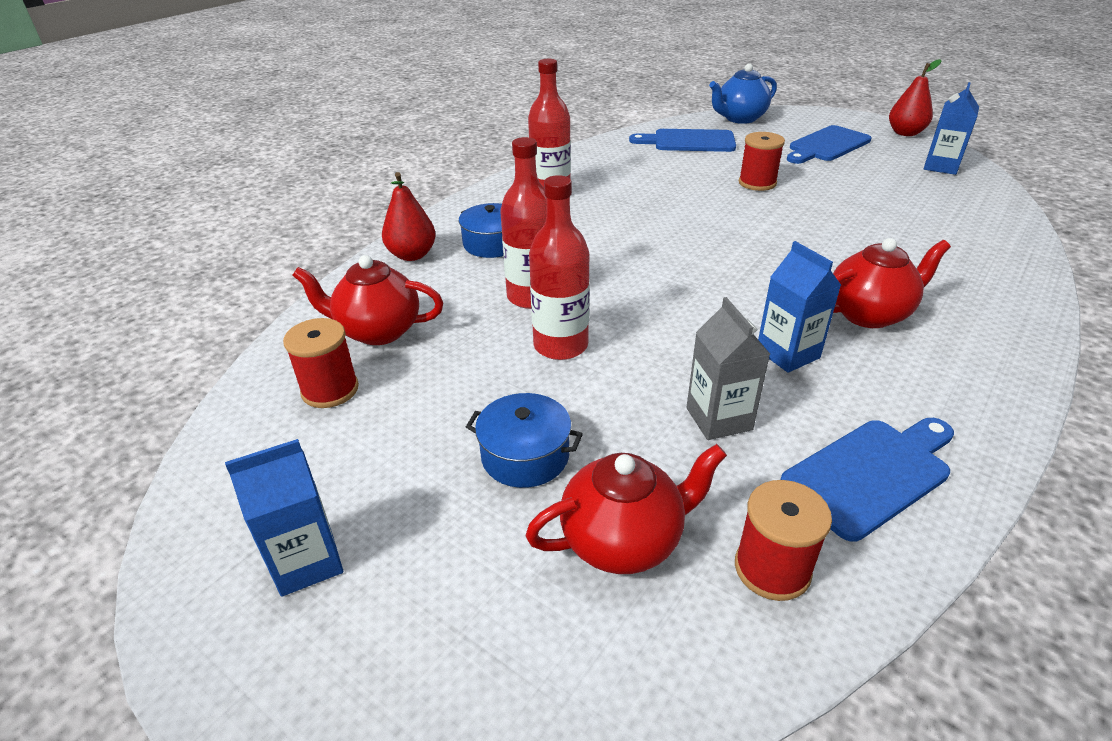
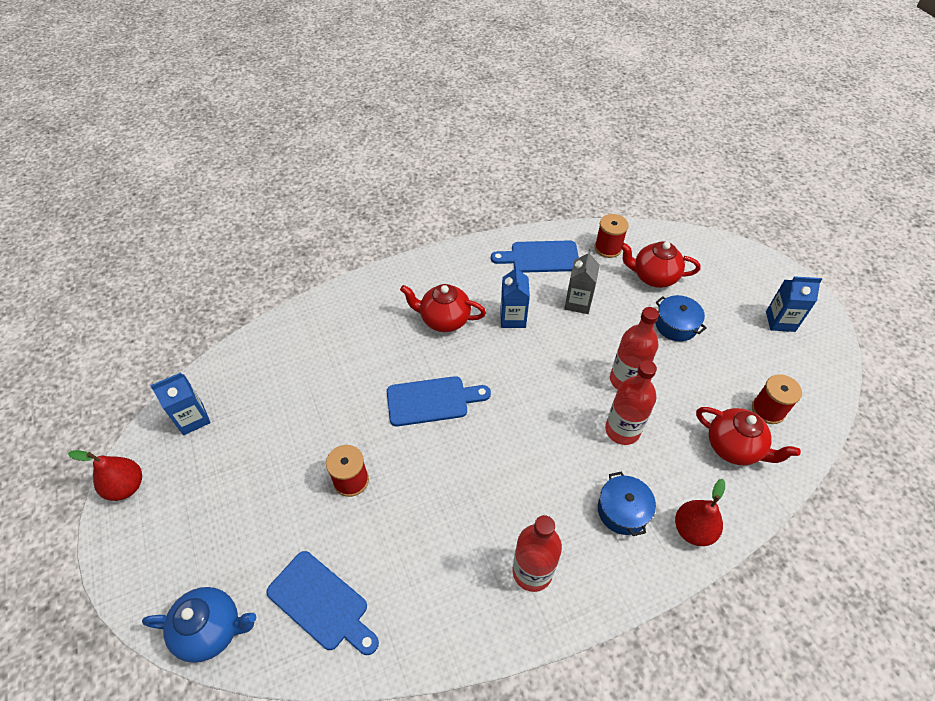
camera: 150 degrees left, 15 degrees up
blue cutting board [787,125,872,164] -> blue cutting board moved to [387,376,491,426]

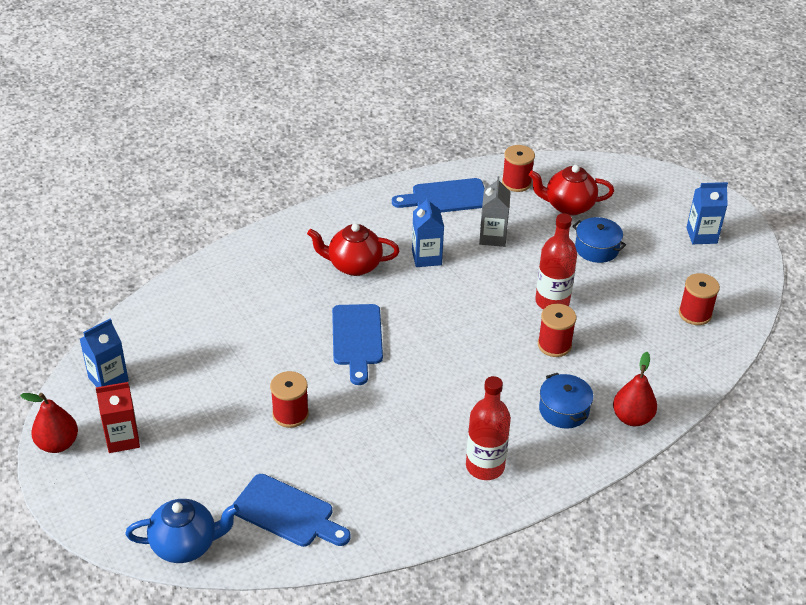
camera: 10 degrees left, 10 degrees down
blue cutting board [387,376,491,426] -> blue cutting board turned 105 degrees clockwise [332,304,383,385]
red bottle [605,360,657,445] -> red spool [538,304,576,357]
red teapot [696,407,801,465] -> none
none -> red carton [95,382,140,453]

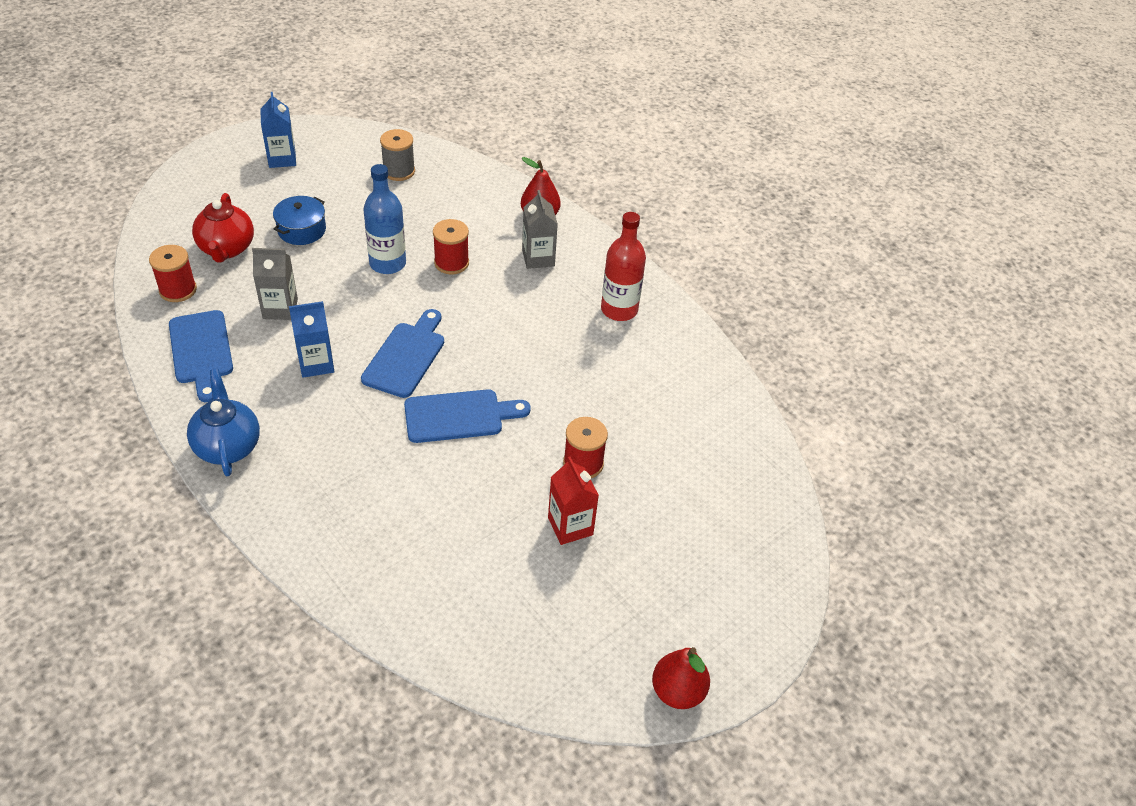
camera: 100 degrees left, 5 degrees up
blue carton [80,319,129,387] -> none
red carton [95,382,140,453] -> red carton moved to [548,457,599,545]
blue teapot [125,499,239,563] -> blue teapot moved to [187,369,260,476]
blue cutting board [233,474,351,547] -> blue cutting board moved to [361,309,444,398]
red teapot [307,223,400,276] -> none
red bottle [535,213,577,309] -> blue bottle [363,164,406,274]
blue pot [539,373,593,429] -> grey carton [522,190,558,269]
red spool [679,273,720,325] -> grey spool [380,129,415,181]

